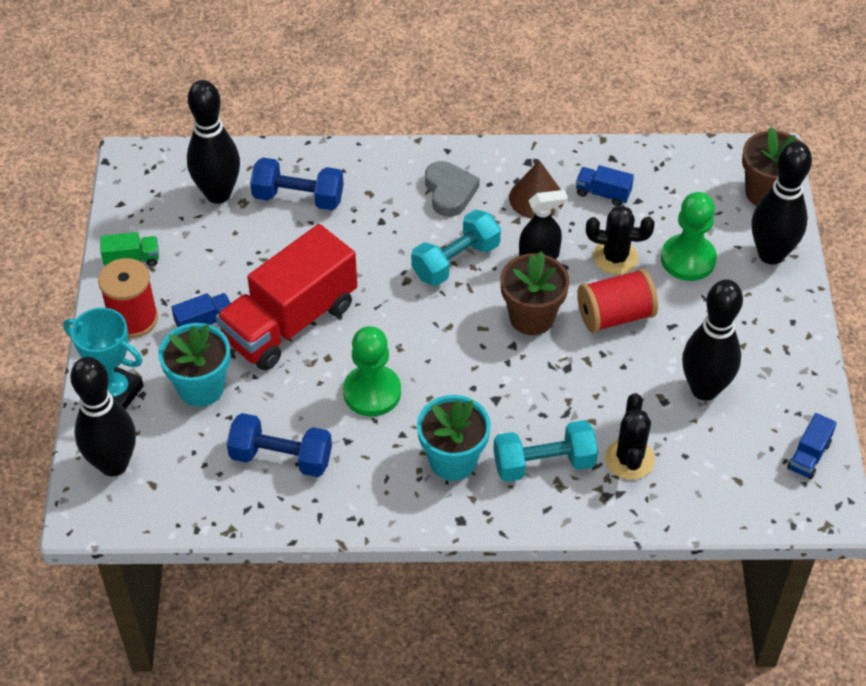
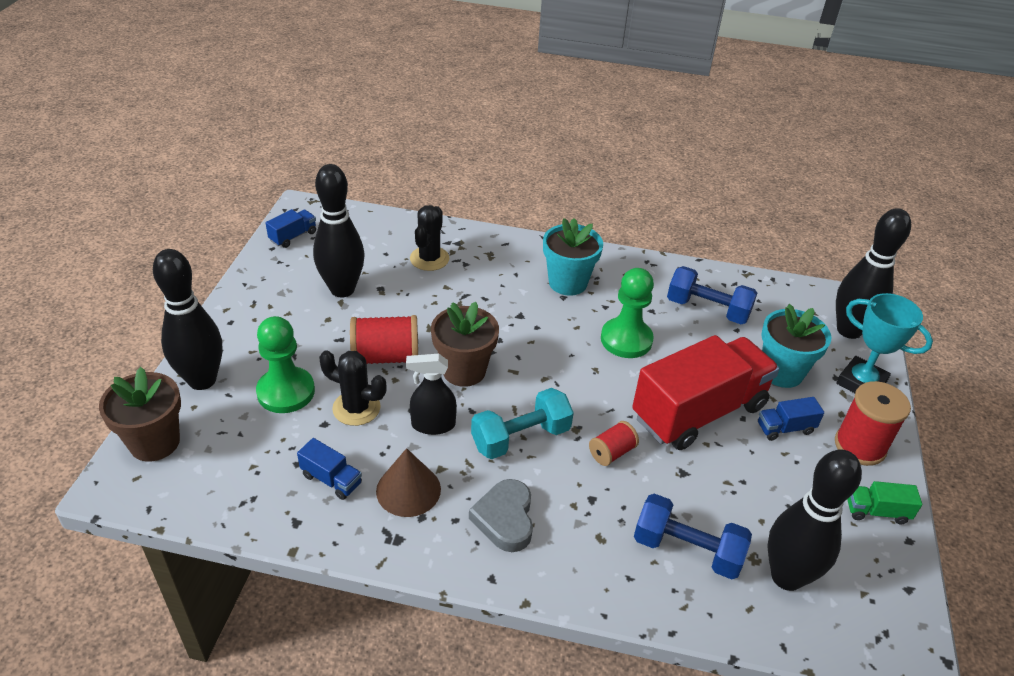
camera: 170 degrees left, 10 degrees down
turquoise dumbbell [493,420,598,482] -> none
none -> red spool [589,421,639,466]

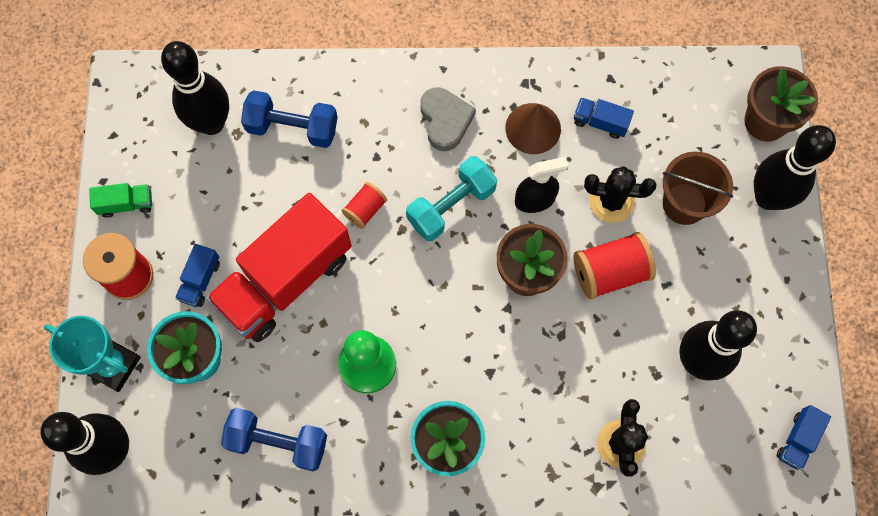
camera: 170 degrees right, 30 degrees up
green pawn [256,316,315,413] -> brown bucket [663,151,733,225]
blue truck [758,397,824,441] -> blue truck turned 135 degrees clockwise [175,244,220,307]

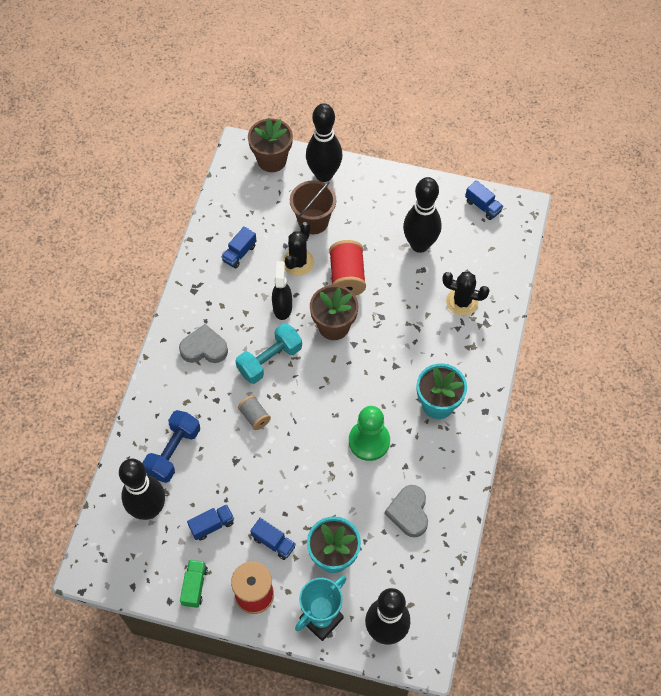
camera: 75 degrees left, 10 degrees down
red truck [206,193,352,342] -> none
blue dumbbell [221,408,327,471] -> grey heart [385,485,428,537]
red spool [342,182,387,229] -> grey spool [238,395,271,430]
turquoise dumbbell [406,156,497,241] -> turquoise dumbbell turned 75 degrees clockwise [235,323,302,384]
brown cone [505,103,561,154] -> none
none -> blue truck [187,504,234,540]

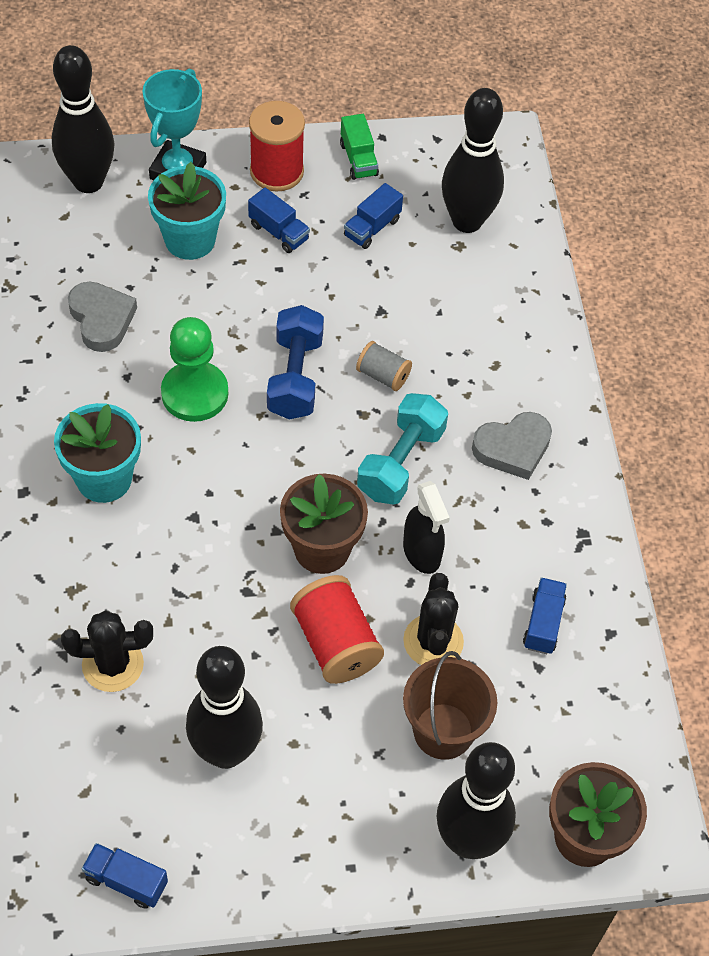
camera: 155 degrees right, 5 degrees down
blue dumbbell [142,410,200,483] -> blue dumbbell moved to [267,305,324,420]
blue truck [250,518,296,560] -> blue truck turned 150 degrees counterclockwise [248,188,310,253]

